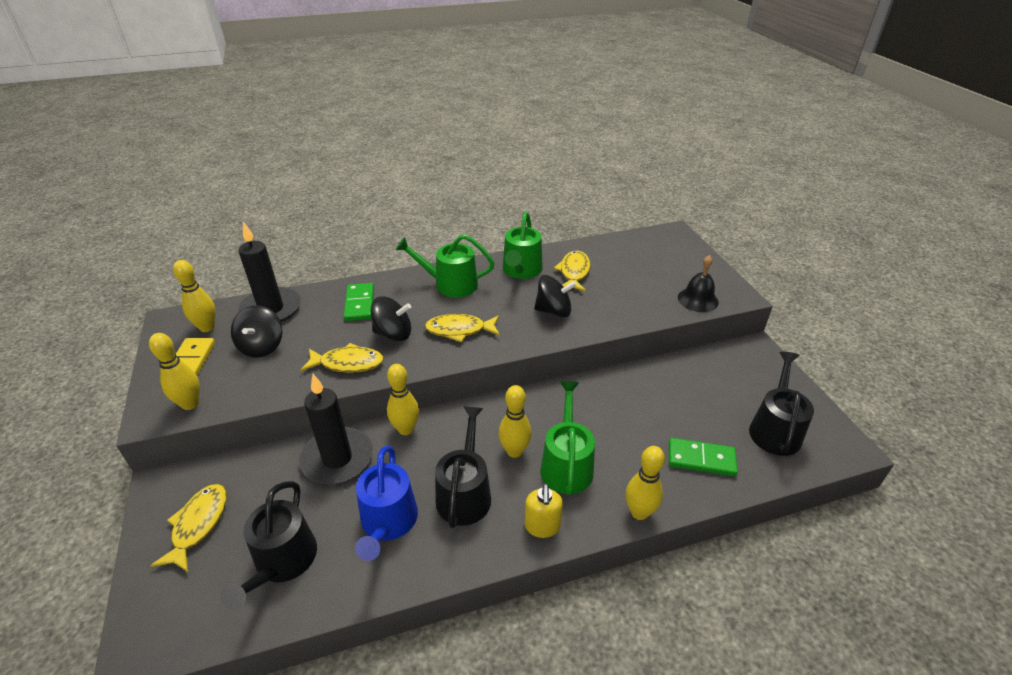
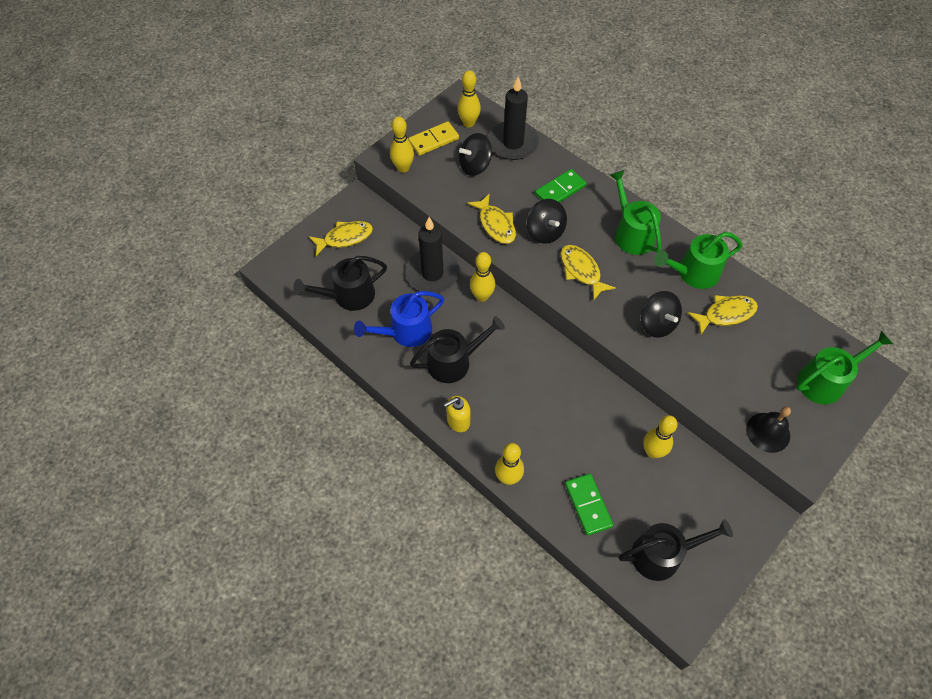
camera: 60 degrees right, 20 degrees up
yellow bowling pin [499,385,532,458] -> yellow bowling pin moved to [643,415,677,458]
green watering can [540,382,595,495] -> green watering can moved to [797,331,893,405]

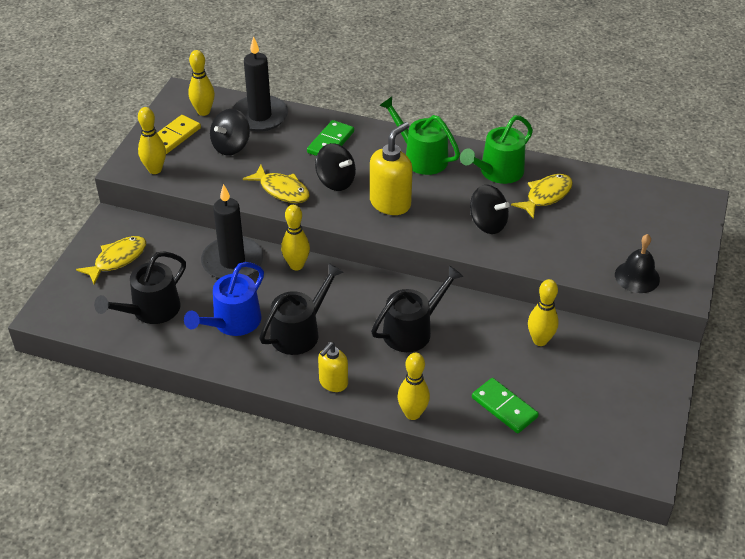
camera: 25 degrees left, 15 degrees down
yellow fish [560,245,615,301] -> yellow soap dispenser [370,122,413,215]
black watering can [619,519,733,581] -> black watering can moved to [371,265,463,352]
green watering can [797,331,893,405] -> none

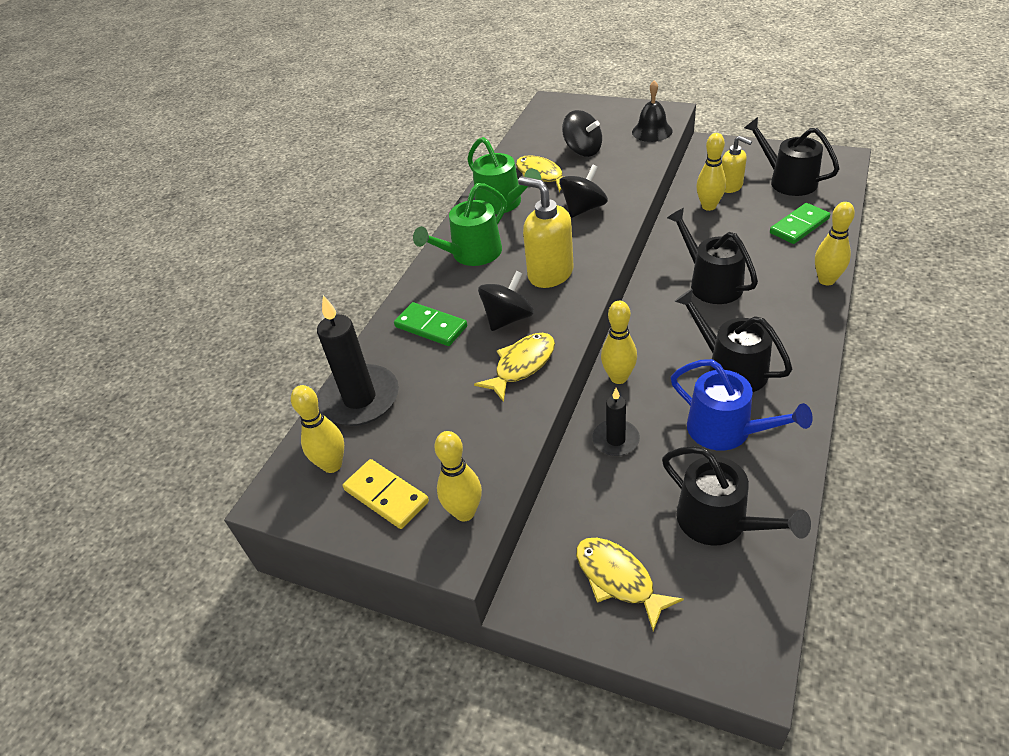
camera: 80 degrees left, 0 degrees up
black candle [201,184,263,279] -> black candle [592,388,640,456], size x0.56
black spinning top [210,109,250,156] -> black spinning top moved to [562,110,602,157]
yellow soap dispenser [318,342,348,392] -> yellow soap dispenser moved to [722,136,752,193]
none -> black watering can [744,117,840,196]

